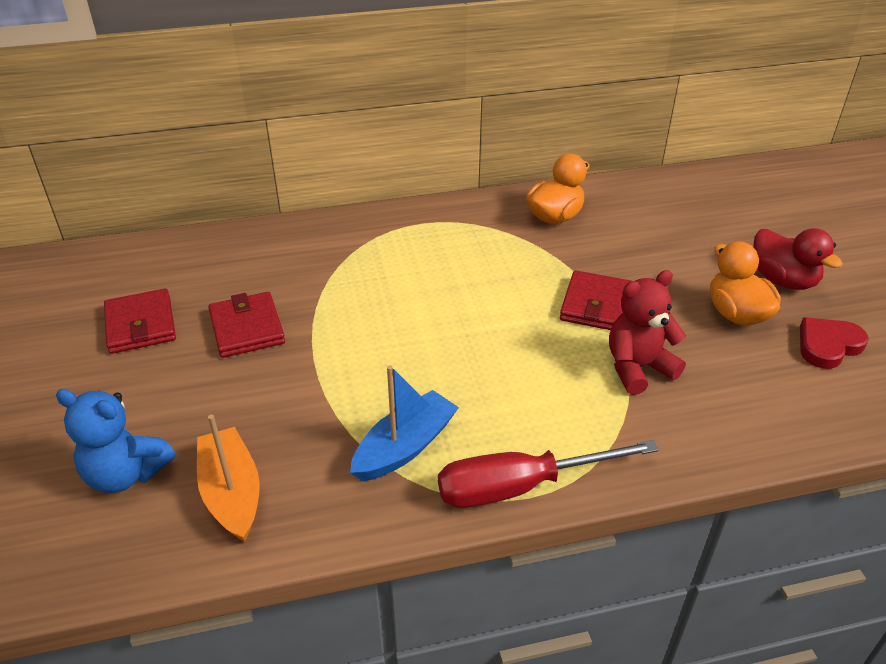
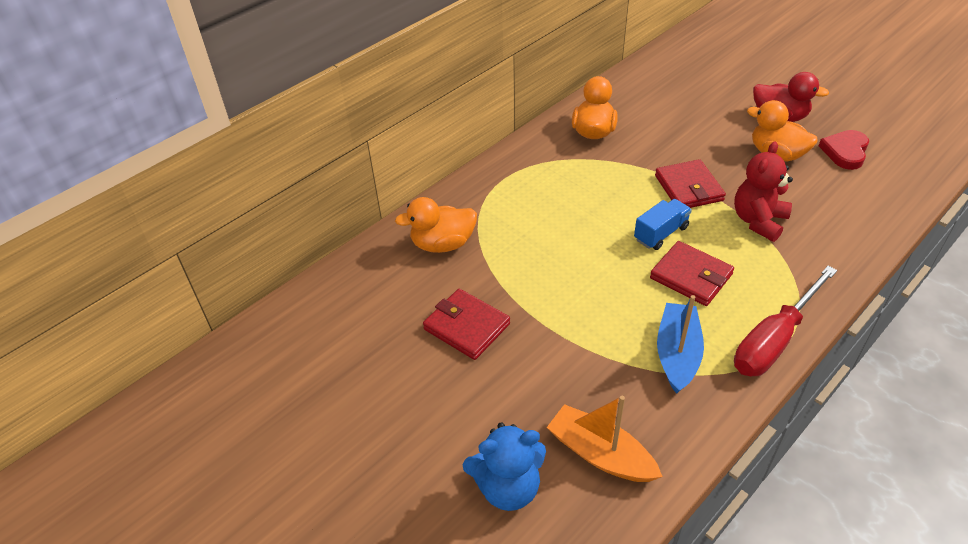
camera: 30 degrees left, 5 degrees up
red wallet [104,288,176,354] -> red wallet moved to [650,241,734,306]
none -> orange duck [395,197,477,253]
none -> blue truck [634,199,692,250]

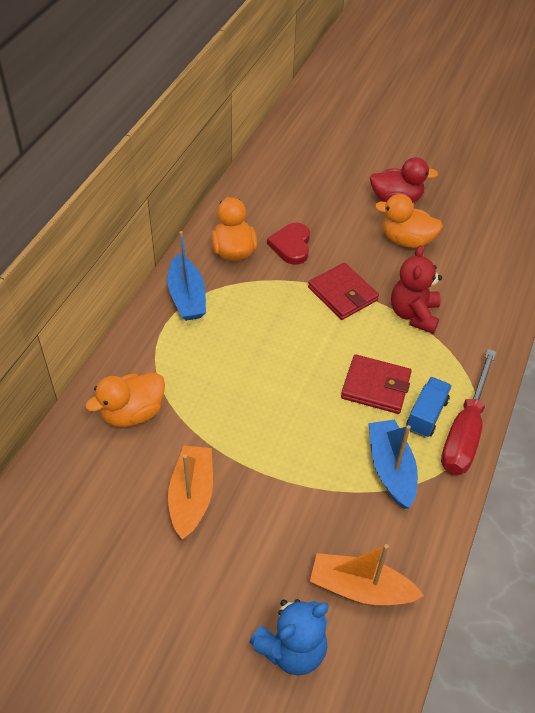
camera: 25 degrees left, 5 degrees up
red wallet [423,289,510,360] -> orange boat [168,446,213,540]
blue truck [634,199,692,250] -> blue truck moved to [406,377,452,438]
red heart [819,130,869,170] -> red heart moved to [267,223,310,265]
none -> blue boat [167,231,206,321]

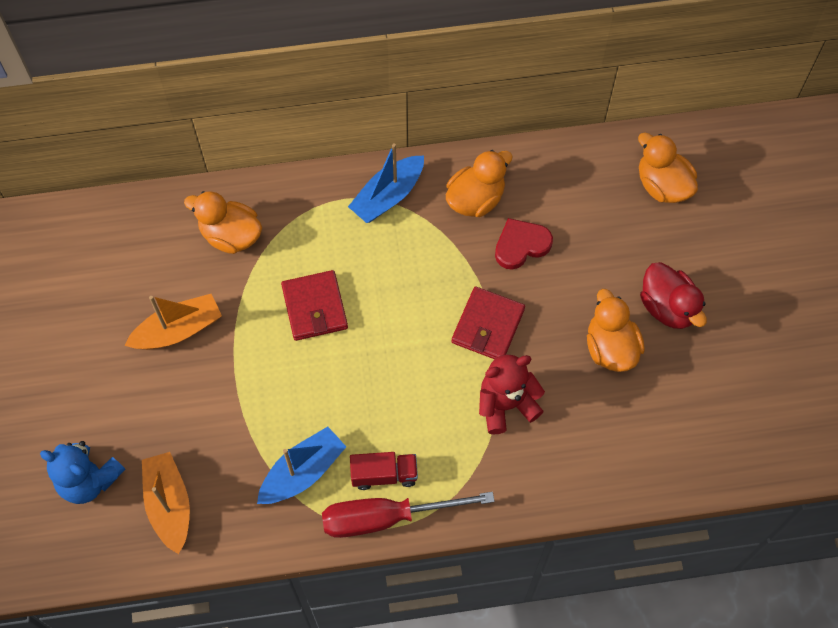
camera: 60 degrees right, 15 degrees up
red wallet [341,354,412,414] -> red wallet moved to [281,270,348,341]
blue truck [406,377,452,438] -> red truck [350,452,418,490]
none -> orange duck [638,132,698,203]

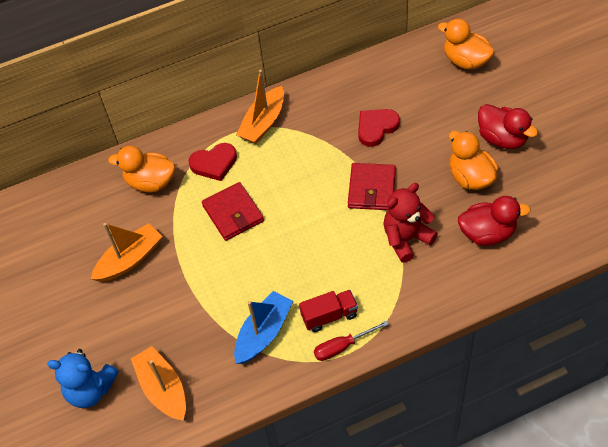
camera: 10 degrees left, 10 degrees down
red screwdriver [322,492,495,538] -> red screwdriver [314,321,389,361], size x0.56
blue boat [348,143,424,223] -> orange boat [236,70,284,144]
orange duck [446,150,513,217] -> none
none -> red heart [189,143,237,181]
none -> red duck [458,196,531,246]

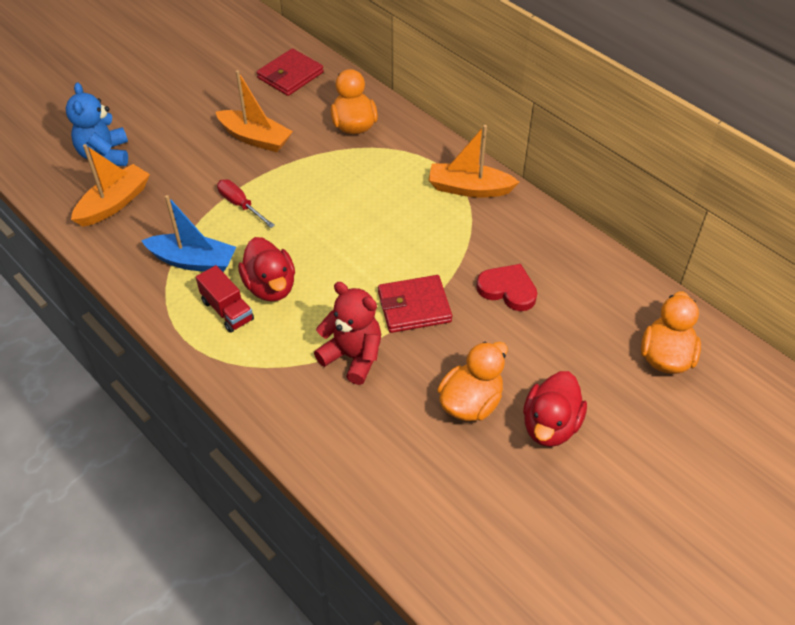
camera: 65 degrees right, 5 degrees down
red heart [189,143,237,181] -> none
red wallet [202,182,264,241] -> red wallet moved to [257,48,324,96]
red screwdriver [314,321,389,361] -> red screwdriver moved to [217,179,275,228]
red duck [458,196,531,246] -> red duck moved to [238,237,295,302]

